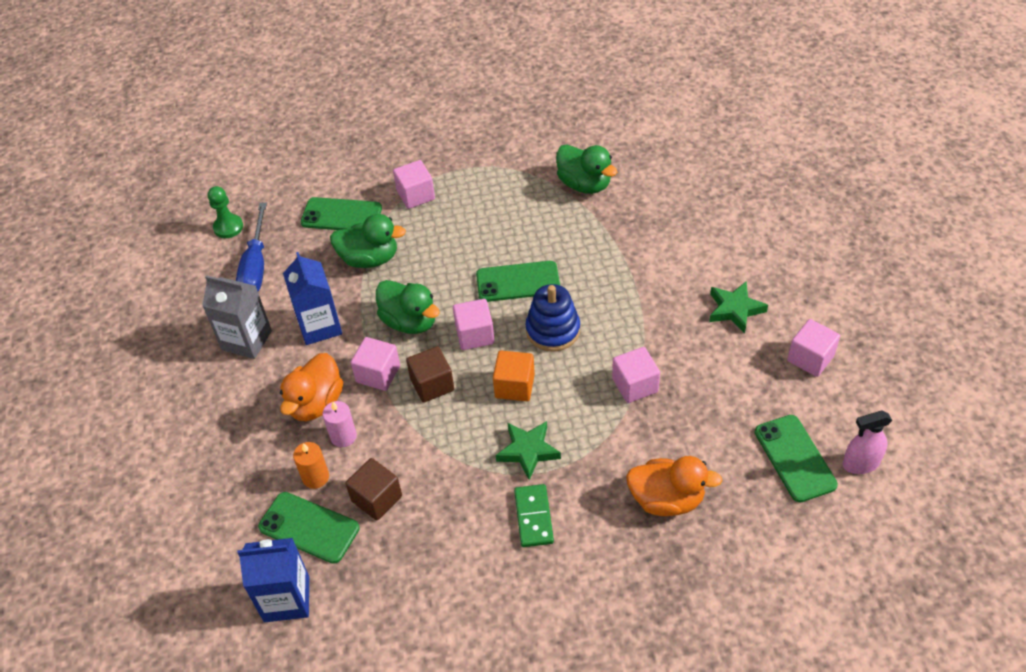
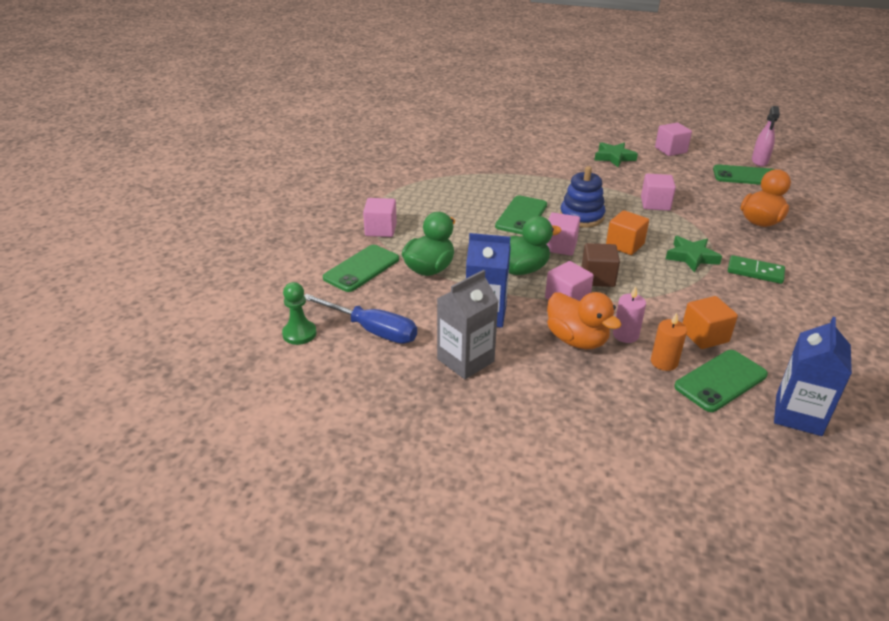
camera: 65 degrees left, 15 degrees down
brown cube [345,458,402,521] -> orange cube [683,296,738,349]
green duck [556,144,617,194] -> none

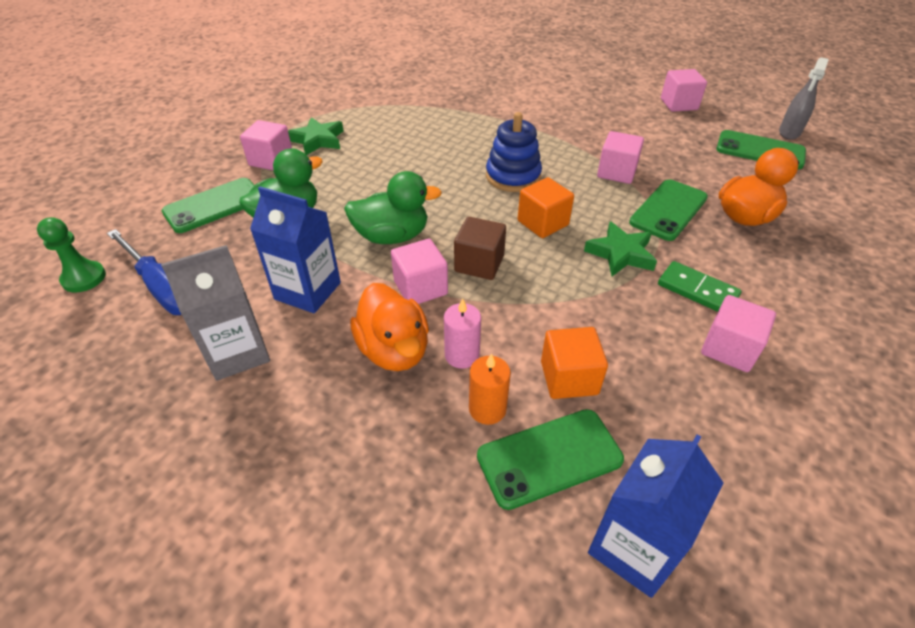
camera: 15 degrees right, 10 degrees up
green phone [495,195,547,235] -> green phone moved to [629,179,708,241]
pink cube [547,213,580,256] -> pink cube moved to [701,295,776,372]
green star [595,142,638,167] -> green star moved to [288,117,343,155]
pink spray bottle [752,106,780,166] -> grey spray bottle [779,57,829,140]

